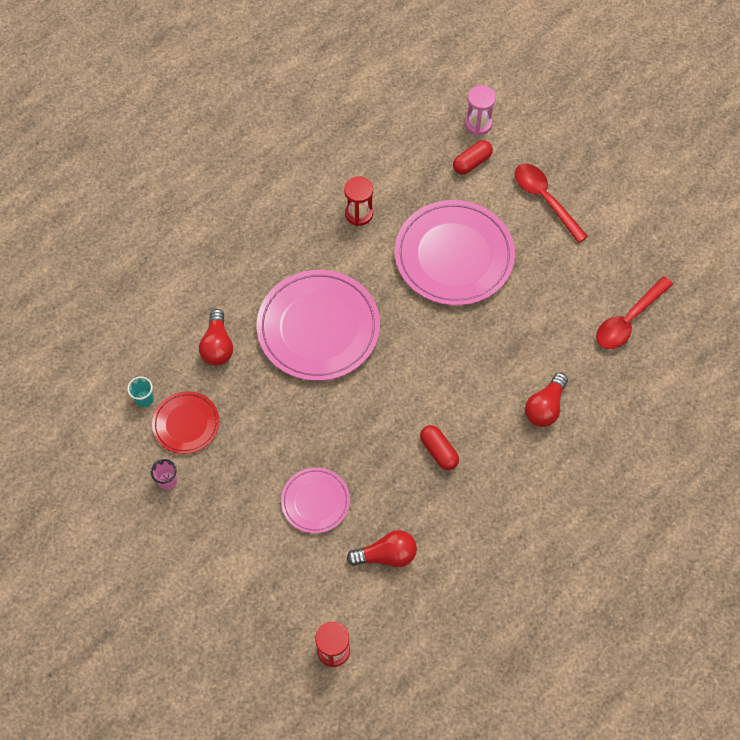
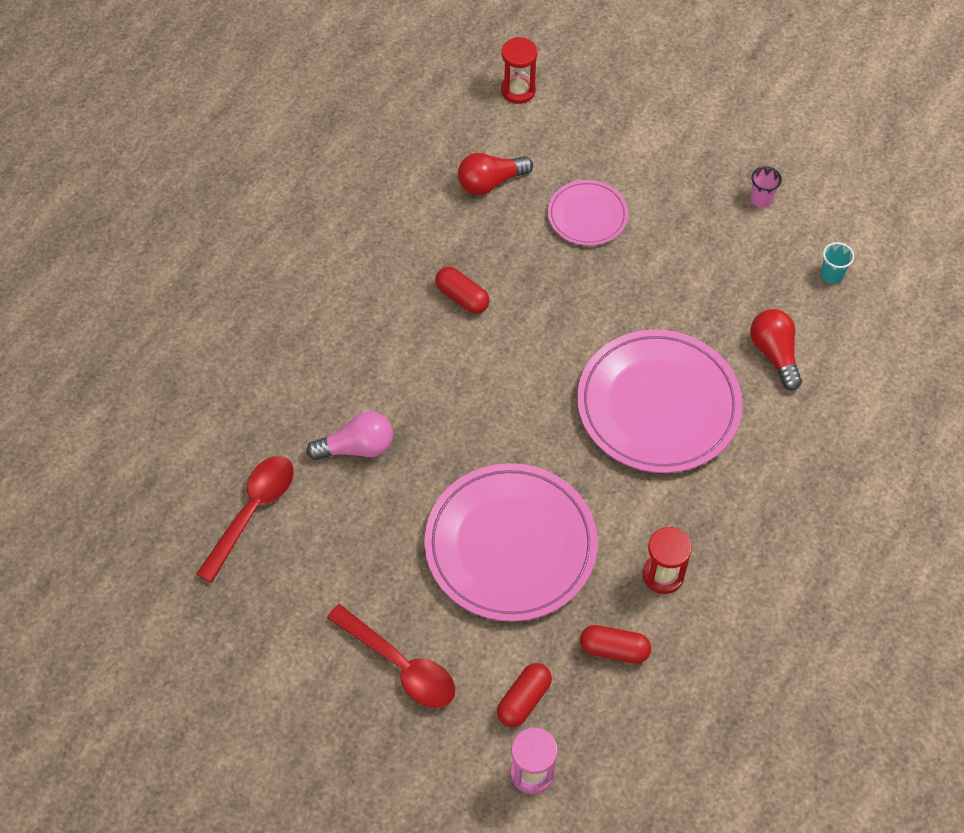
camera: 165 degrees right, 5 degrees down
red plate [152,391,219,454] -> none
red light bulb [525,373,568,427] -> none
none -> pink light bulb [306,411,393,460]
none -> red capsule [580,625,651,664]

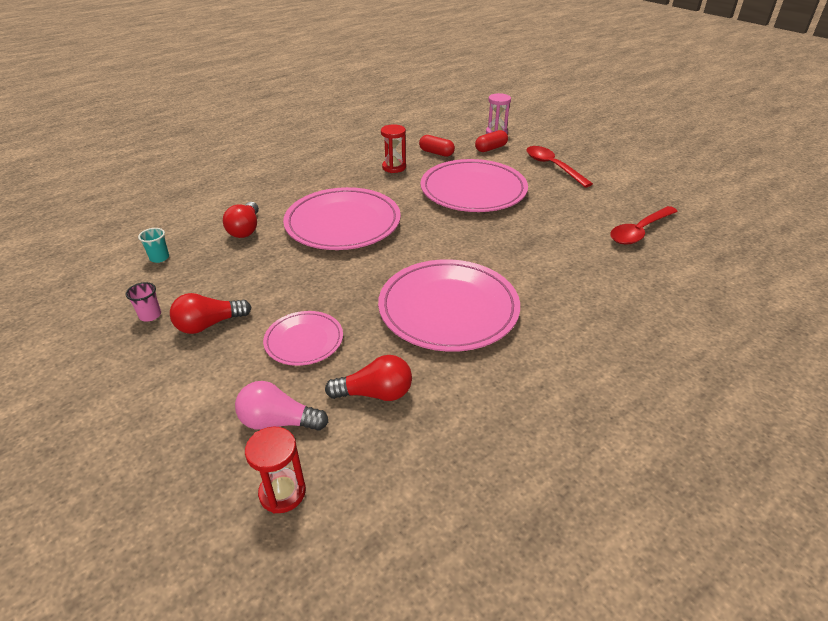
camera: 160 degrees left, 20 degrees down
pink light bulb [306,411,393,460] -> pink light bulb moved to [235,381,329,431]
red capsule [435,267,490,314] -> pink plate [378,259,520,352]
none -> red light bulb [170,293,251,334]

